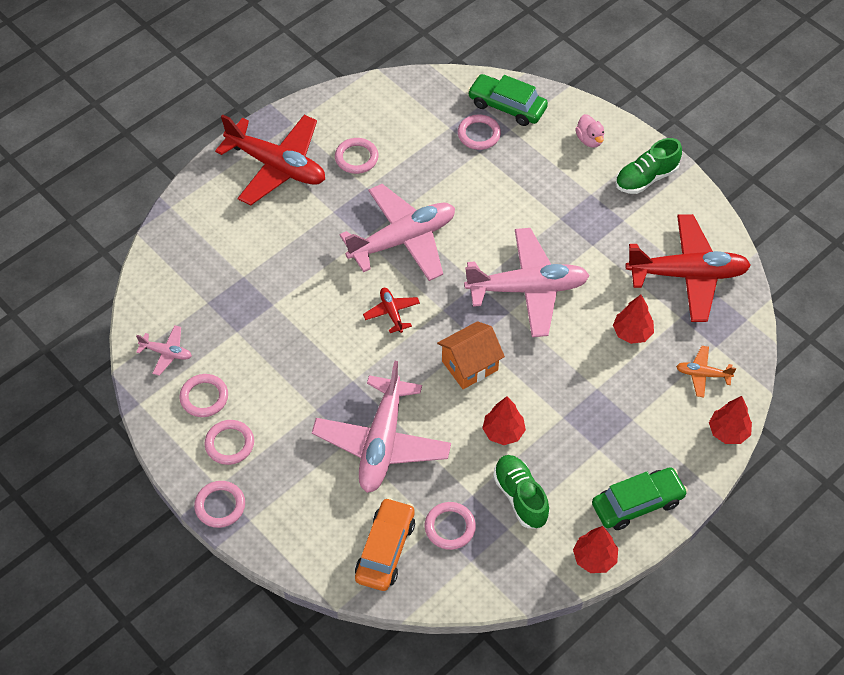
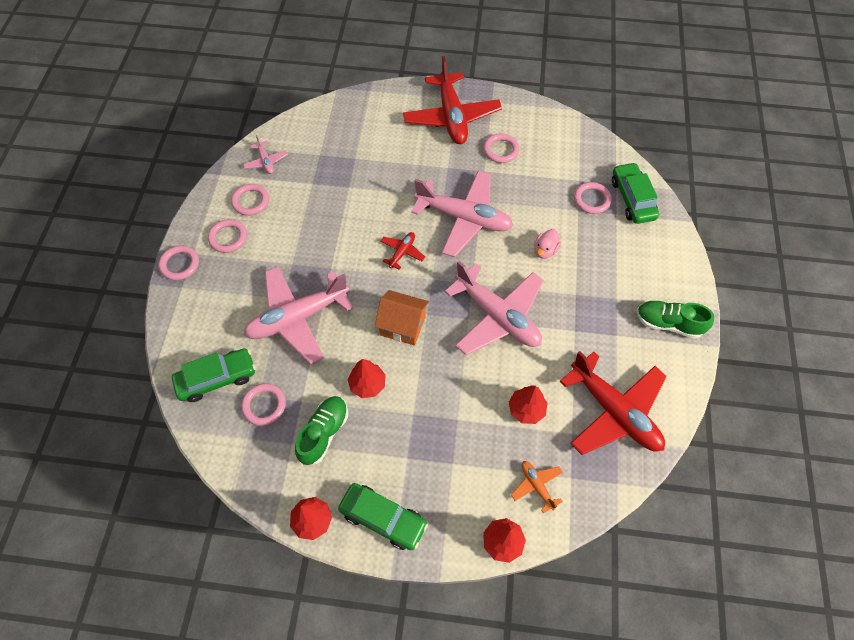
camera: 50 degrees right, 5 degrees up
orange car [355,497,415,591] -> green car [172,348,256,402]
pink duck [575,114,604,148] -> pink duck moved to [534,229,561,259]

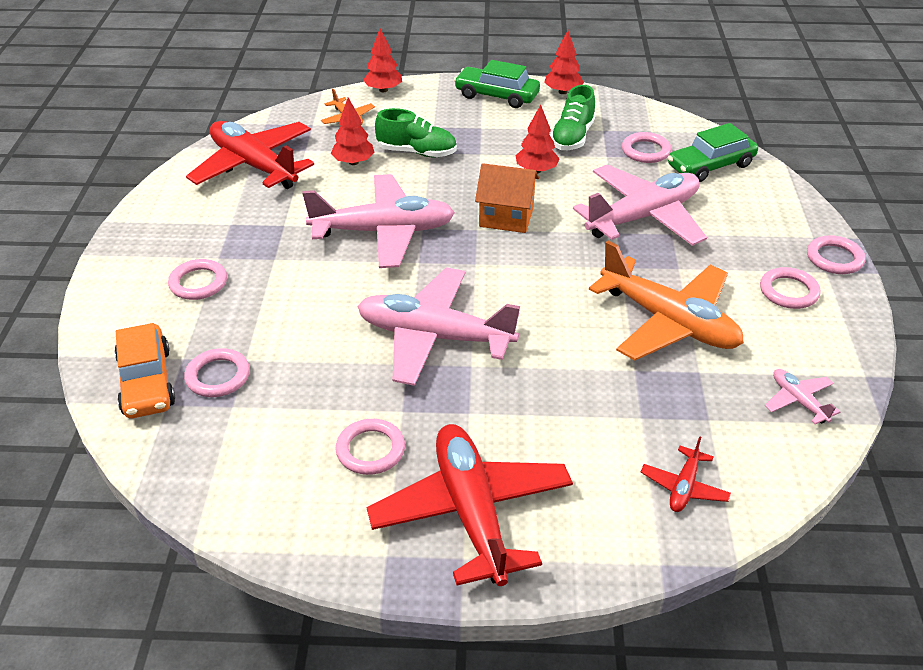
camera: 175 degrees right, 20 degrees down
pink ring [231,184,269,216] -> pink ring moved to [168,259,227,300]
red plane [381,232,425,270] -> red plane moved to [641,436,731,512]
pink plane [445,261,544,355] -> pink plane turned 135 degrees clockwise [302,174,455,268]
pink duck [534,229,561,259] -> none
green car [612,162,659,224] -> orange car [114,323,175,418]
green shoe [637,301,714,339] -> green shoe moved to [375,108,457,157]
none -> orange plane [589,241,744,361]

